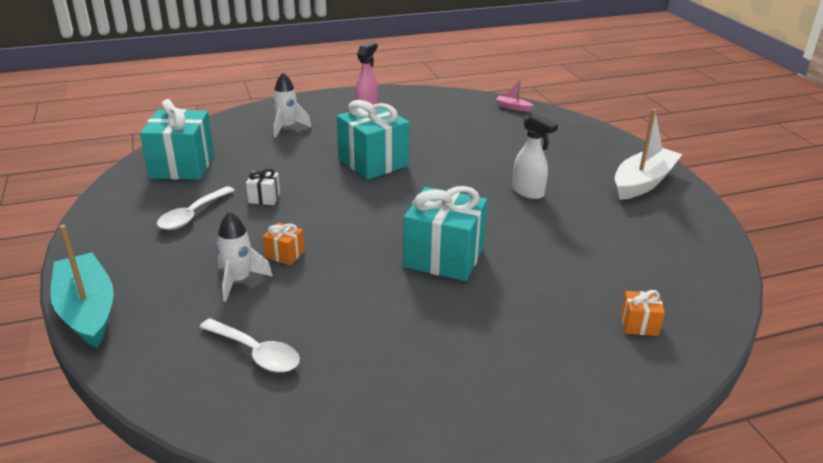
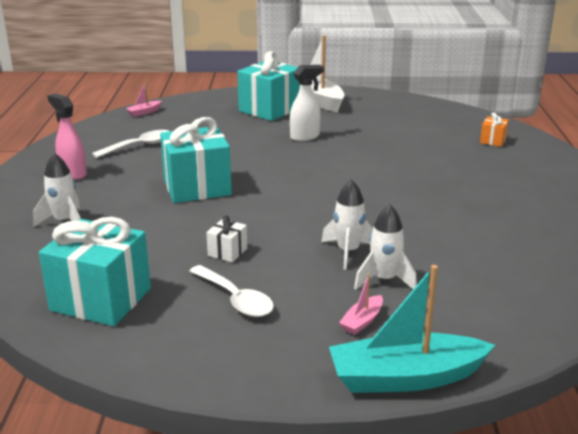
camera: 70 degrees left, 5 degrees down
white spoon [199,318,300,373] -> white spoon moved to [92,130,169,158]
orange gift [263,223,305,265] -> white rocket [321,179,373,270]
turquoise gift [403,186,487,281] -> turquoise gift moved to [237,51,300,121]
none -> pink boat [339,274,383,335]

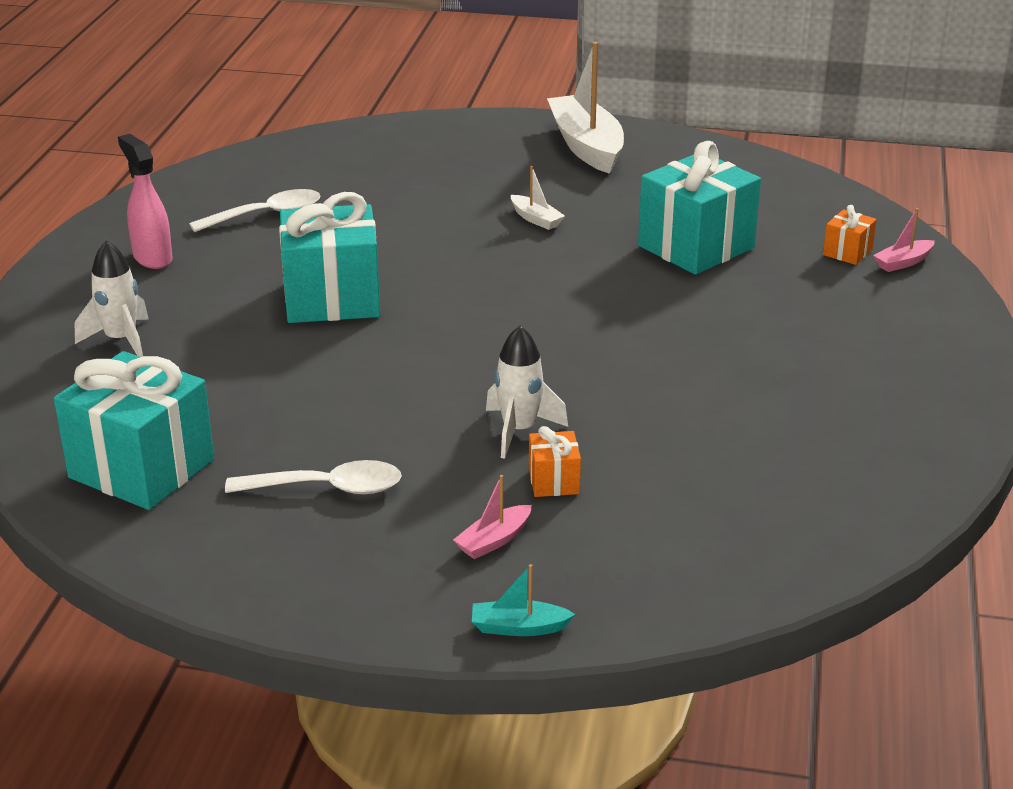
camera: 10 degrees right, 5 degrees up
pink boat [126,82,162,117] -> pink boat moved to [873,208,935,272]
white spoon [190,265,274,317] -> white spoon turned 60 degrees counterclockwise [225,460,402,494]
white gift [206,215,247,262] -> none
turquoise gift [237,51,300,121] -> turquoise gift moved to [638,141,761,275]
white spray bottle [290,65,324,141] -> white boat [511,166,565,230]
turquoise boat [329,265,495,393] -> turquoise boat [472,564,575,636], size x0.44
white rocket [354,204,417,290] -> orange gift [529,426,581,497]

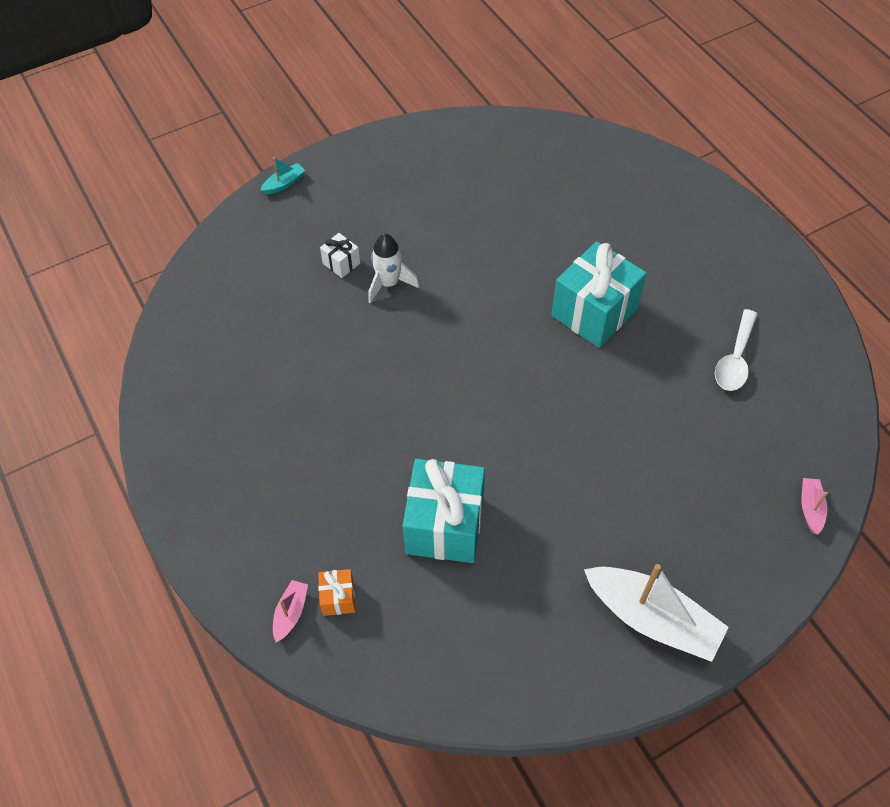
camera: 140 degrees right, 25 degrees up
turquoise gift [54,351,214,510] -> none
white rocket [75,240,149,357] -> none
pink spray bottle [118,134,173,269] -> none
white spoon [225,460,402,494] -> none
pink boat [453,475,532,559] -> pink boat moved to [801,478,828,535]
white boat [511,166,565,230] -> none
orange gift [529,426,581,497] -> white gift [320,233,360,278]

